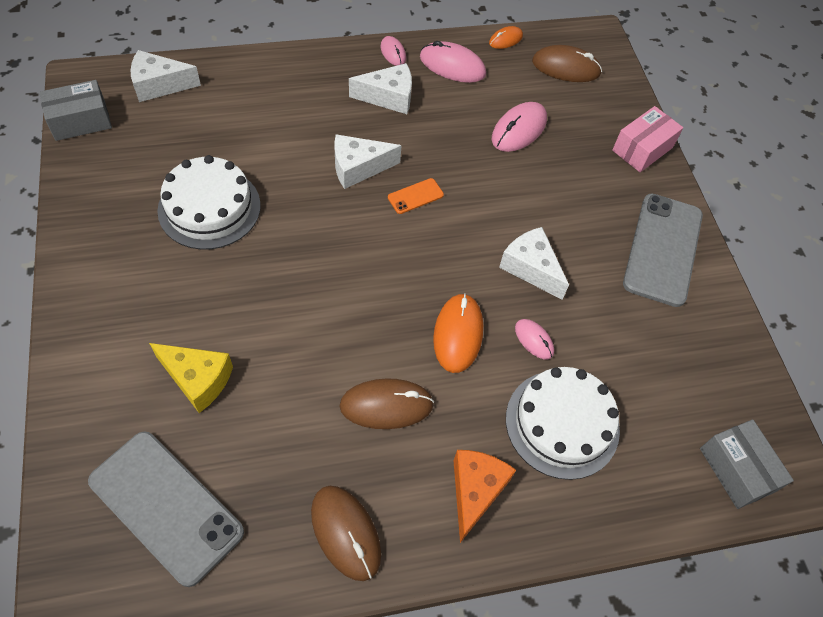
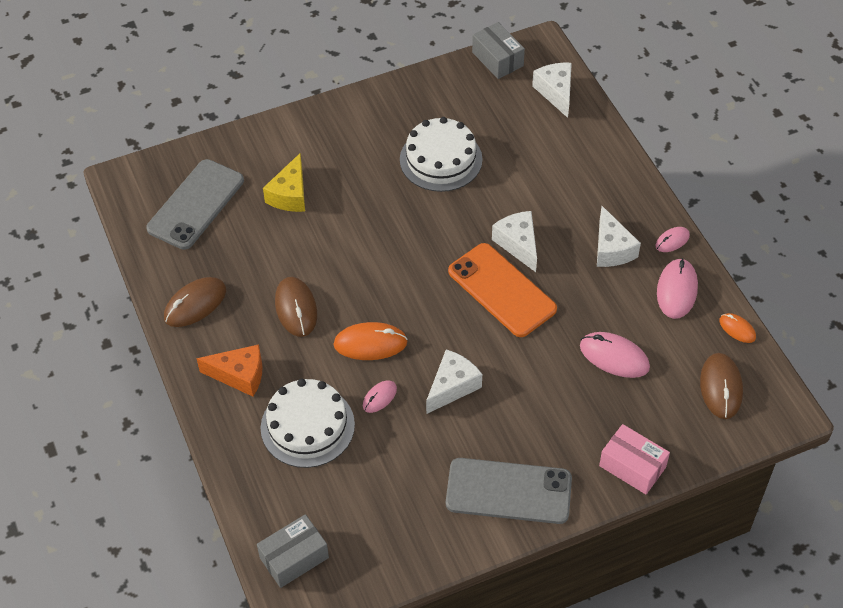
camera: 85 degrees right, 5 degrees down
orange phone [388,178,444,214] -> orange phone [448,243,557,337], size x2.32

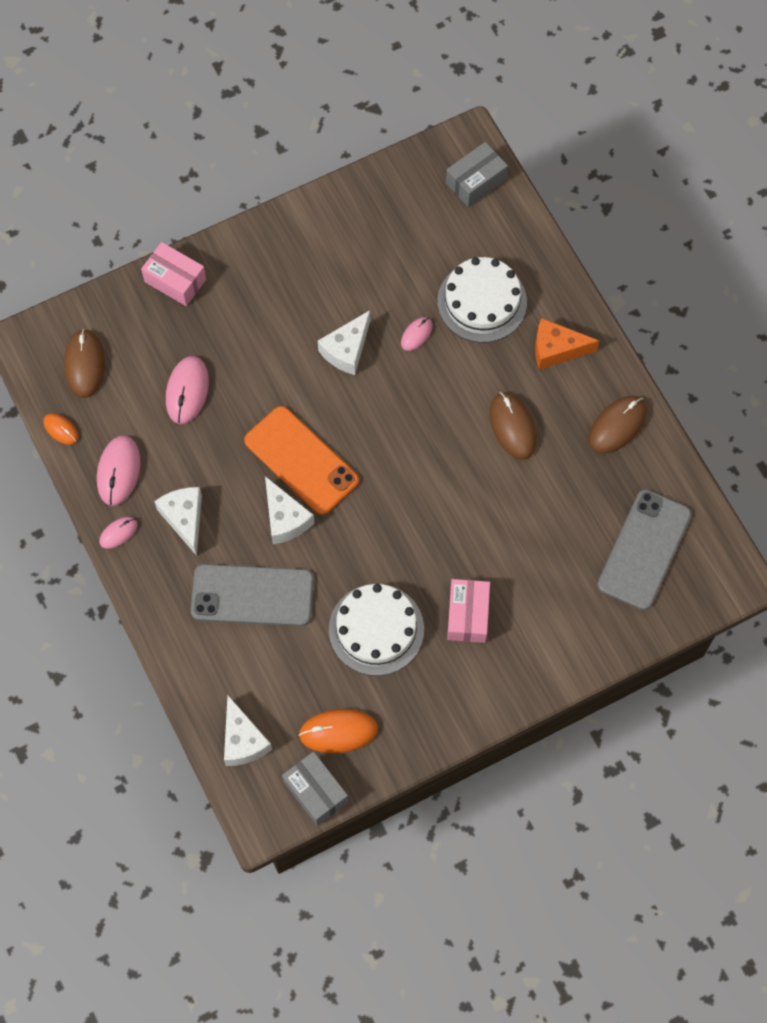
camera: 175 degrees right, 15 degrees up
yellow cheese [263,153,305,212] -> none
orange mouse [333,322,408,360] -> orange mouse moved to [299,709,378,753]
grey phone [446,458,572,524] -> grey phone moved to [191,564,314,626]
pink mouse [580,332,650,378] -> pink mouse turned 75 degrees clockwise [166,356,209,424]
none -> pink box [447,579,490,643]

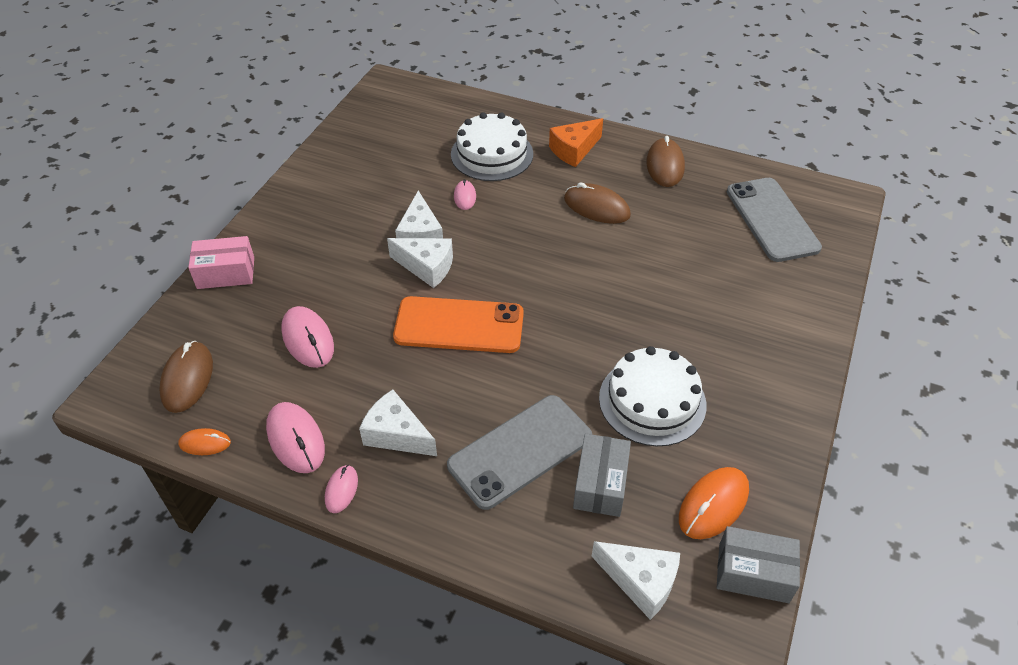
camera: 40 degrees left, 20 degrees down
brown mouse [64,329,105,398] -> brown mouse turned 45 degrees clockwise [159,341,213,413]
white cheese [265,476,314,544] -> white cheese moved to [387,238,453,288]
grey box [446,142,508,207] -> grey box moved to [573,434,631,517]
pink box [447,579,490,643] -> none

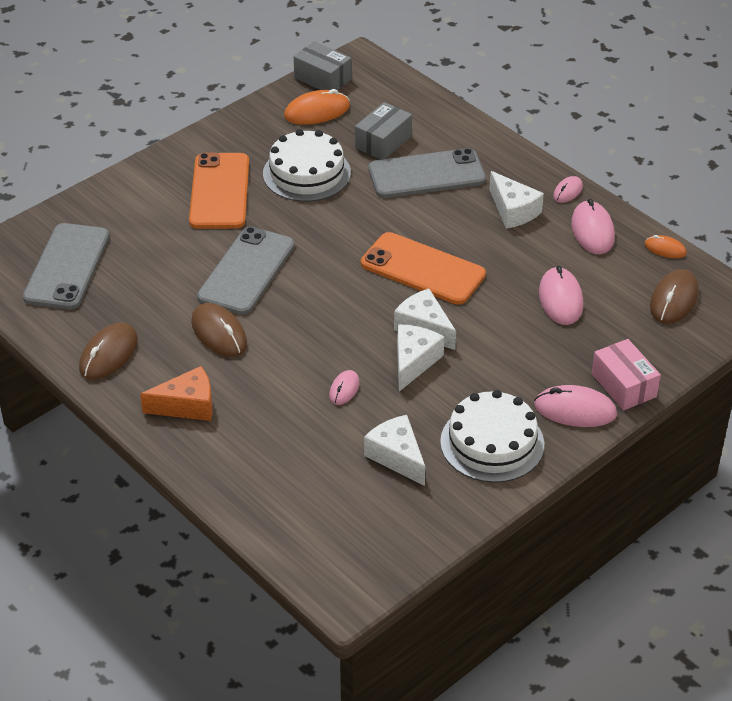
camera: 155 degrees left, 5 degrees down
pink box [188,236,254,289] -> pink box turned 45 degrees clockwise [592,339,661,410]
white cake [451,112,533,181] -> white cake moved to [440,390,544,483]
white cheese [592,541,680,620] -> white cheese moved to [364,415,426,486]
none -> orange phone [189,153,249,229]
none -> grey phone [197,227,294,315]
none -> pink mouse [534,385,617,427]

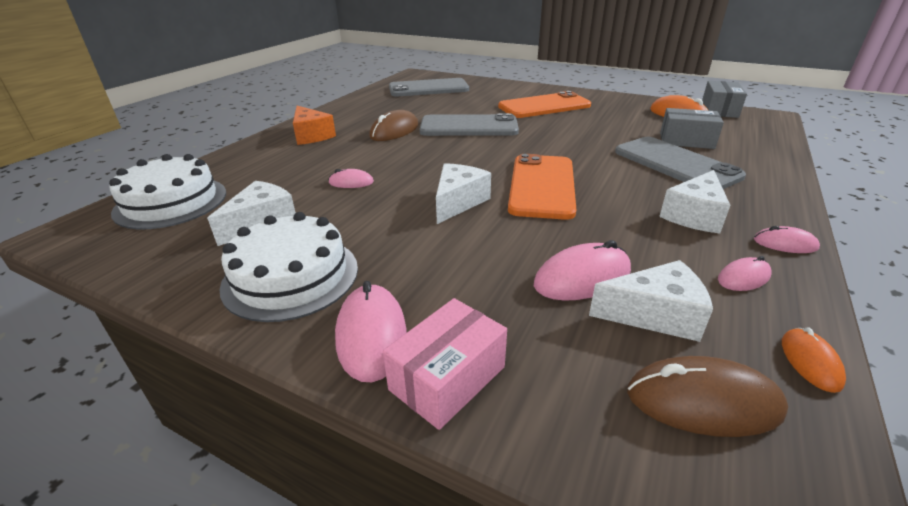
camera: 70 degrees right, 10 degrees down
brown mouse [79,322,138,380] -> none
white cake [263,129,351,202] -> white cake moved to [109,154,226,229]
white cheese [397,324,444,392] -> white cheese moved to [589,260,713,342]
pink mouse [571,199,615,254] -> pink mouse [718,256,772,291], size x0.57

